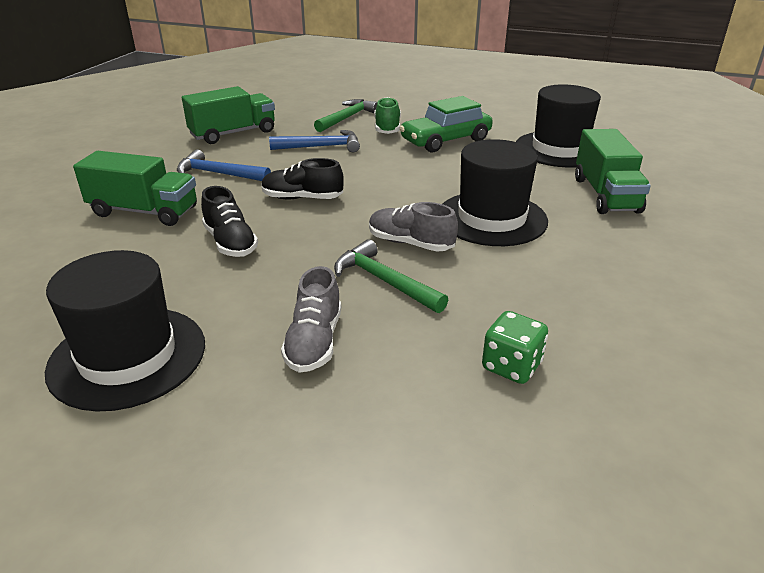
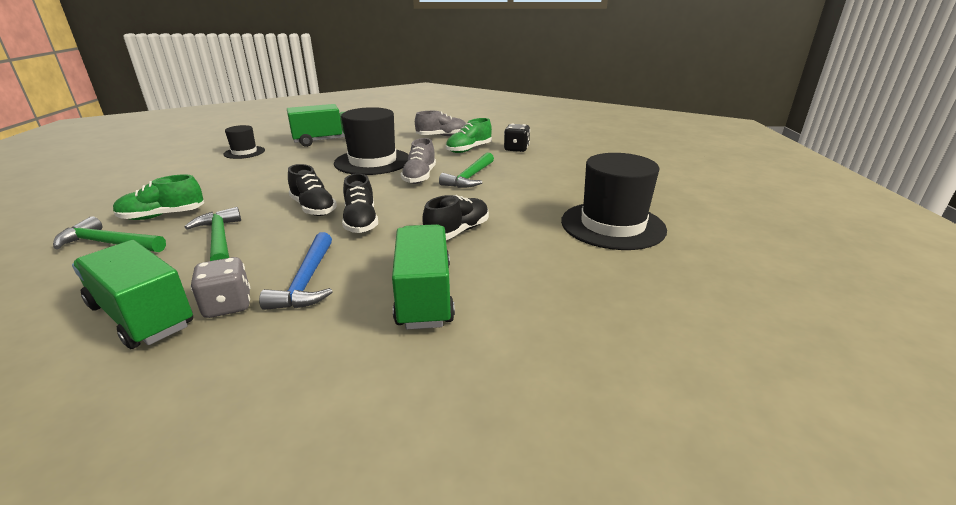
camera: 110 degrees left, 5 degrees down
blue hammer [269,130,360,152] -> green hammer [185,207,241,261]
grey shoe [281,266,341,373] -> grey shoe moved to [415,111,466,137]
green car [400,96,493,152] -> none
green dice [482,311,548,384] -> black dice [504,124,530,152]
black hat [516,84,601,168] -> black hat [223,125,265,159], size x0.53
none -> grey dice [190,257,250,318]
none -> black shoe [288,164,337,216]
none -> green shoe [446,118,492,153]

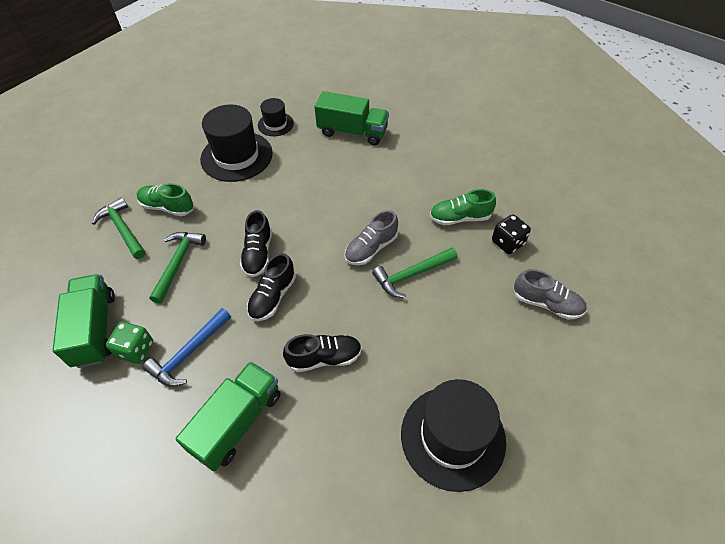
camera: 40 degrees right, 25 degrees up
grey dice [190,257,250,318] -> green dice [106,322,153,364]
black hat [334,107,409,175] -> black hat moved to [200,105,273,182]
grey shoe [415,111,466,137] -> grey shoe moved to [514,269,587,319]

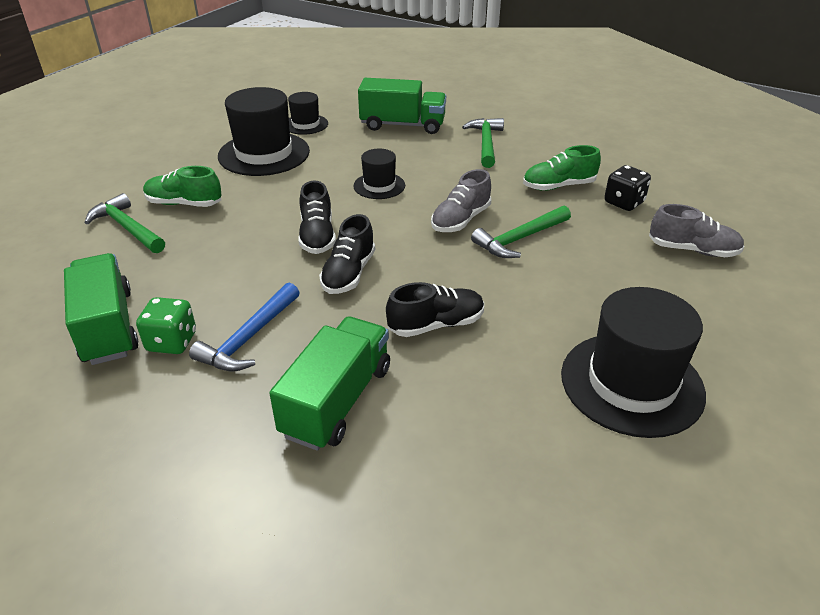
camera: 10 degrees left, 15 degrees down
green hammer [149,232,206,304] -> green hammer moved to [462,118,504,168]
none -> black hat [353,149,405,199]

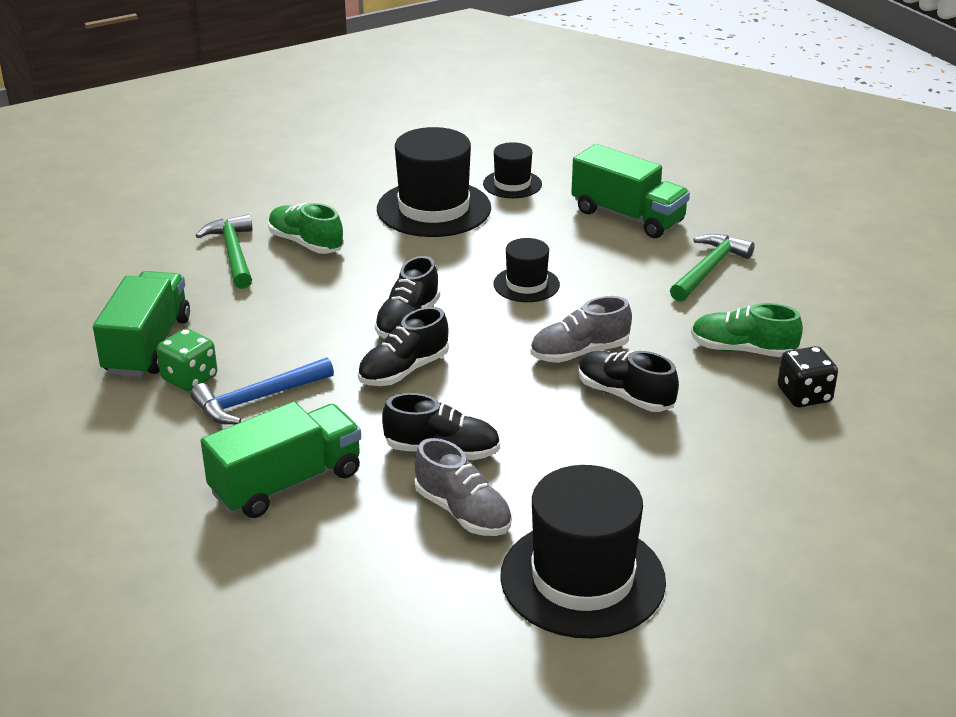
camera: 30 degrees right, 5 degrees down
green hammer [471,205,571,258] -> black shoe [578,351,679,412]
grey shoe [649,204,745,257] -> grey shoe moved to [415,438,512,536]

